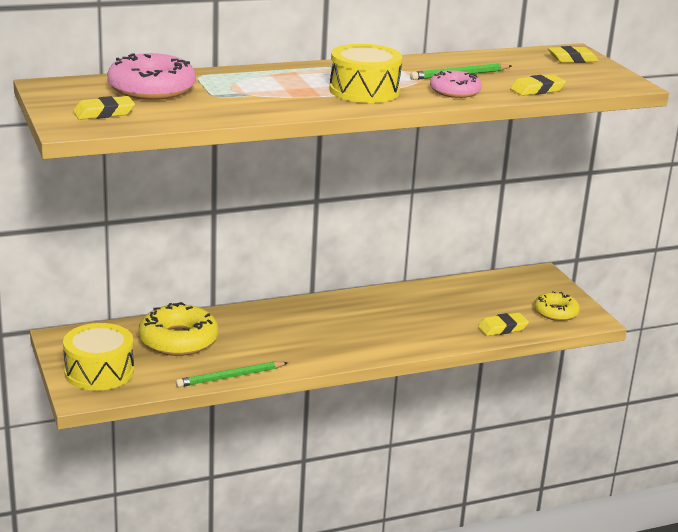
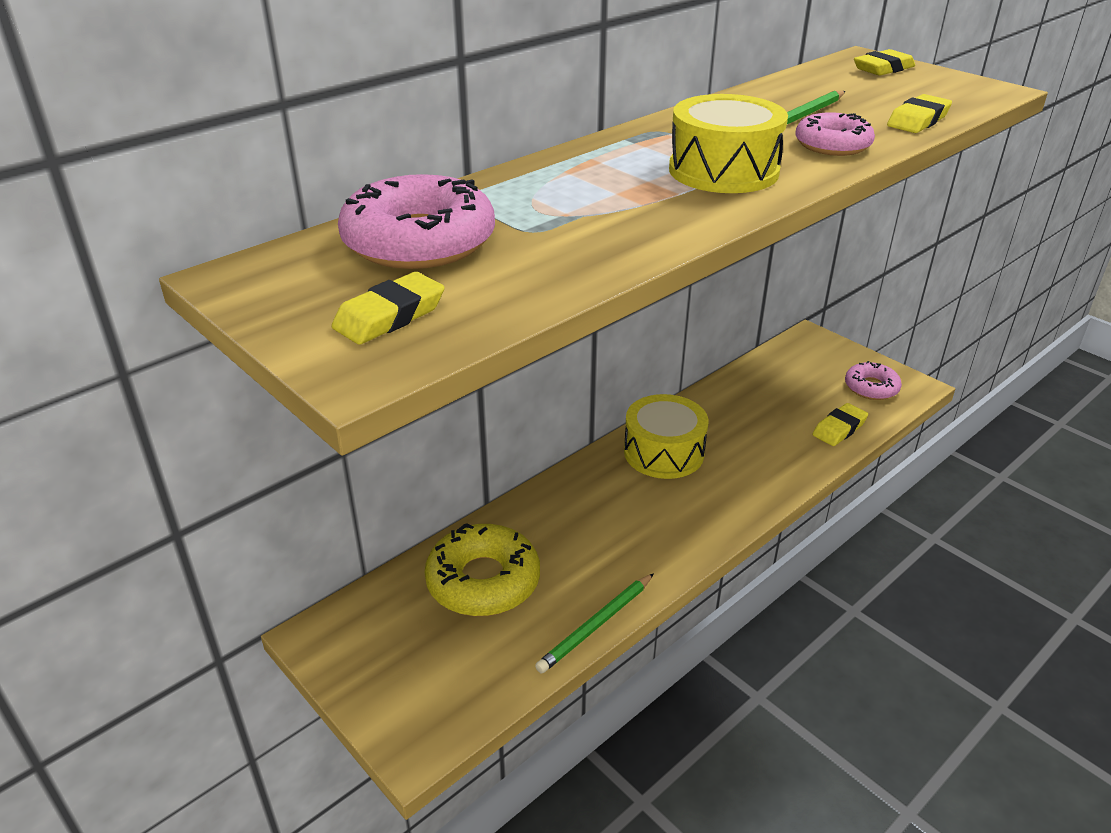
camera: 20 degrees left, 10 degrees up
yellow drum [63,323,134,390] -> yellow drum moved to [624,394,708,479]
yellow donut [535,291,580,321] -> pink donut [845,361,902,400]

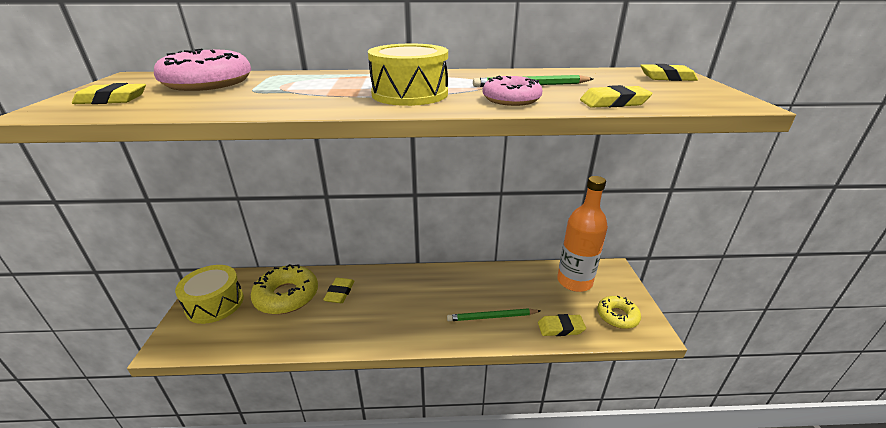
camera: 40 degrees right, 5 degrees down
green pencil [535,573,654,673] -> green pencil moved to [447,309,540,321]
yellow drum [624,394,708,479] -> yellow drum moved to [175,265,244,324]
pink donut [845,361,902,400] -> yellow donut [597,296,641,329]
none -> yellow eraser [323,278,354,303]
none -> orange bottle [557,176,608,292]

